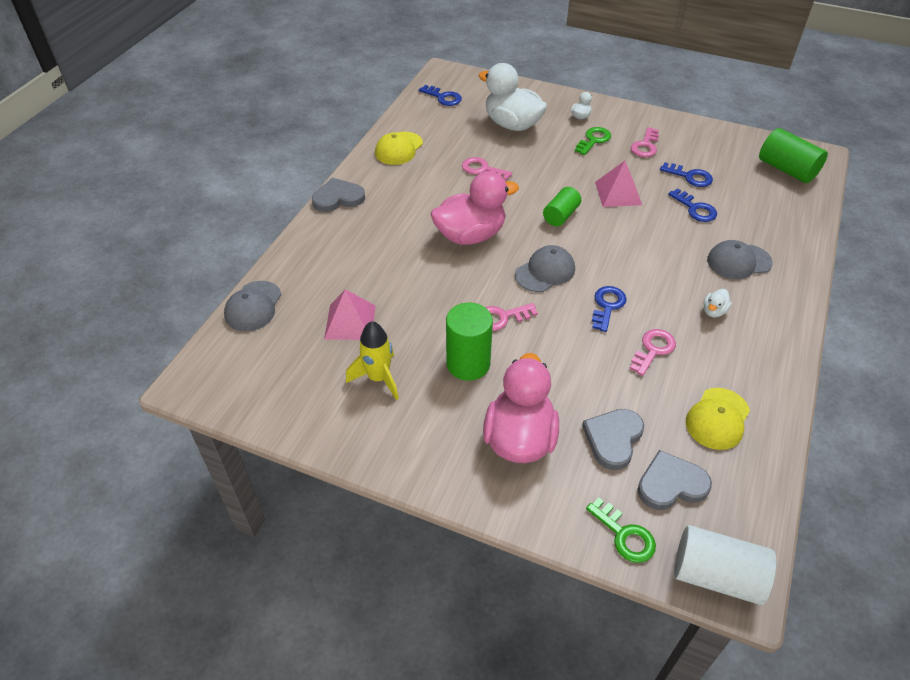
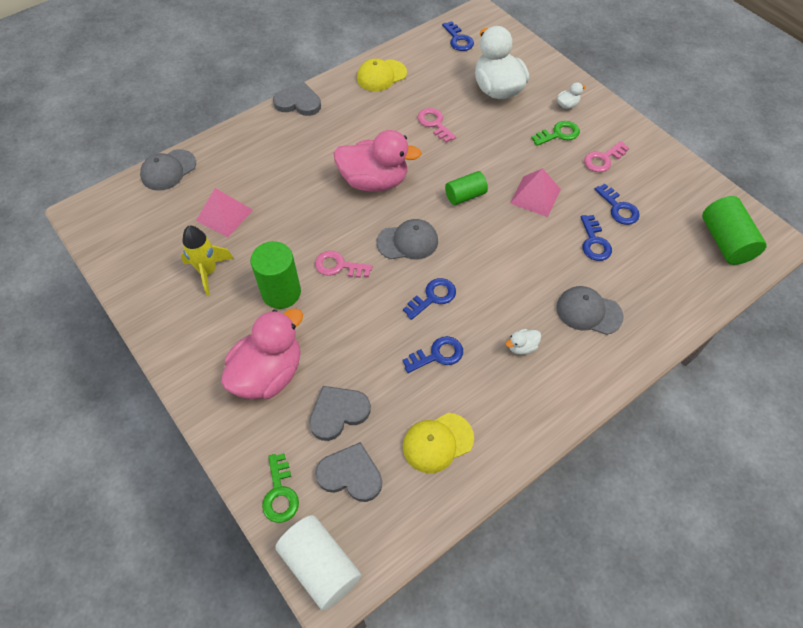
camera: 30 degrees right, 10 degrees up
pink key [630,329,676,376] -> blue key [402,336,463,373]

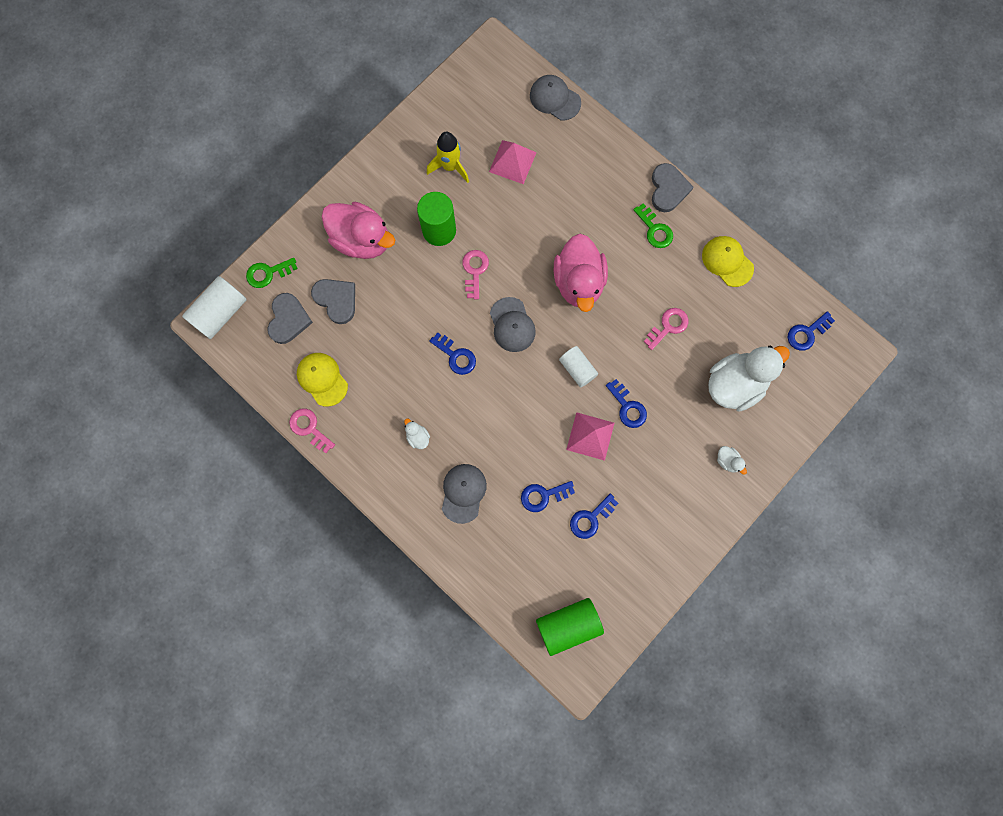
camera: 80 degrees right, 20 degrees up
blue key [402,336,463,373] -> blue key moved to [606,379,647,428]
green cylinder [445,171,488,205] -> white cylinder [559,346,598,387]
green key [531,121,580,146] -> green key moved to [633,203,673,248]
pink key [584,141,629,172] -> pink key moved to [289,409,335,453]

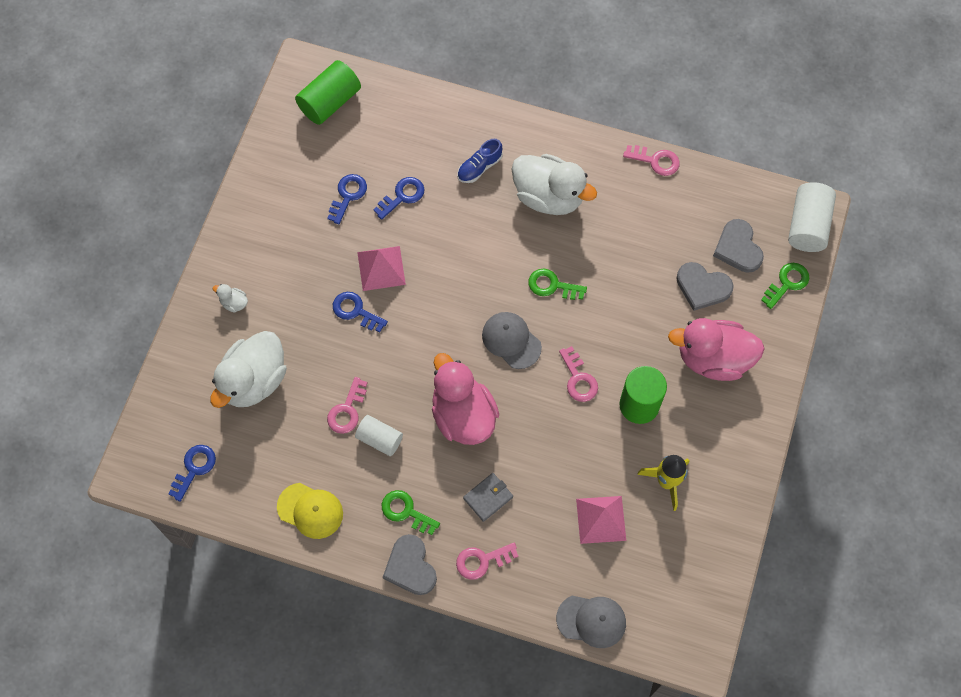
camera: 155 degrees right, 10 degrees down
yellow cap [297,353,348,407] -> none
white duck [404,418,430,449] -> white duck [512,154,597,215], size x2.49
blue key [429,332,476,375] -> green key [528,268,587,300]
grey cap [442,464,487,524] -> blue shoe [457,139,503,183]
white cylinder [559,346,598,387] -> white cylinder moved to [355,415,403,456]
none -> pink key [456,543,519,580]
none -> grey wallet [463,473,513,522]

